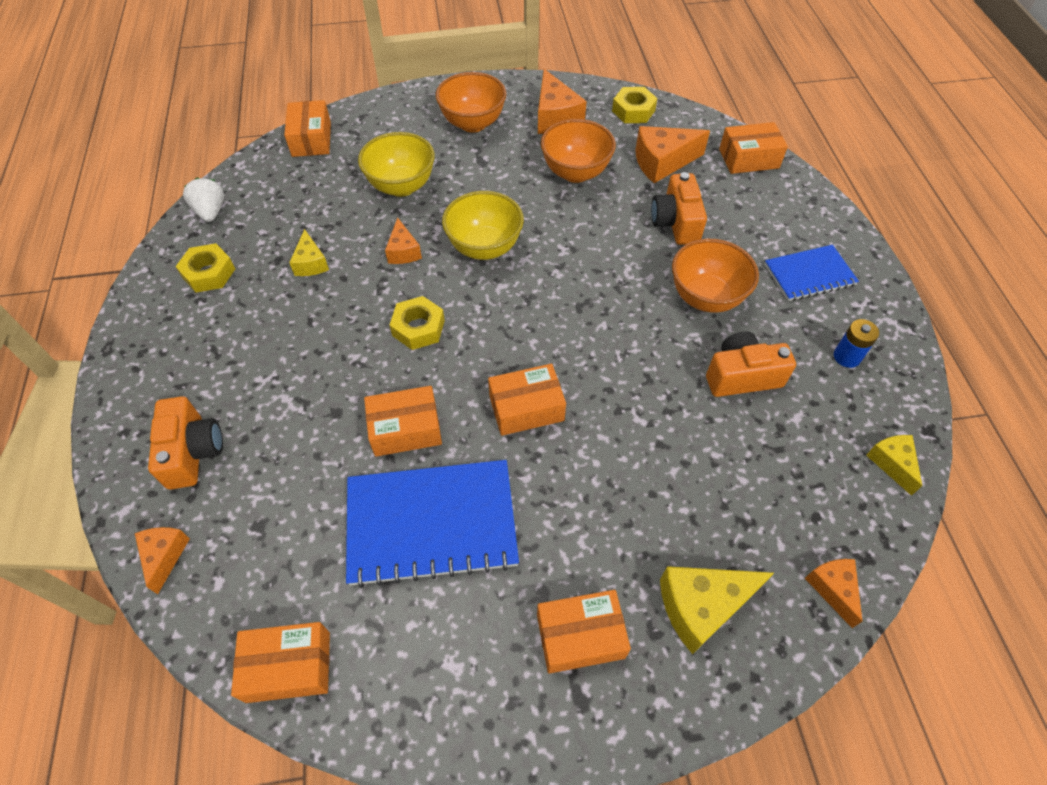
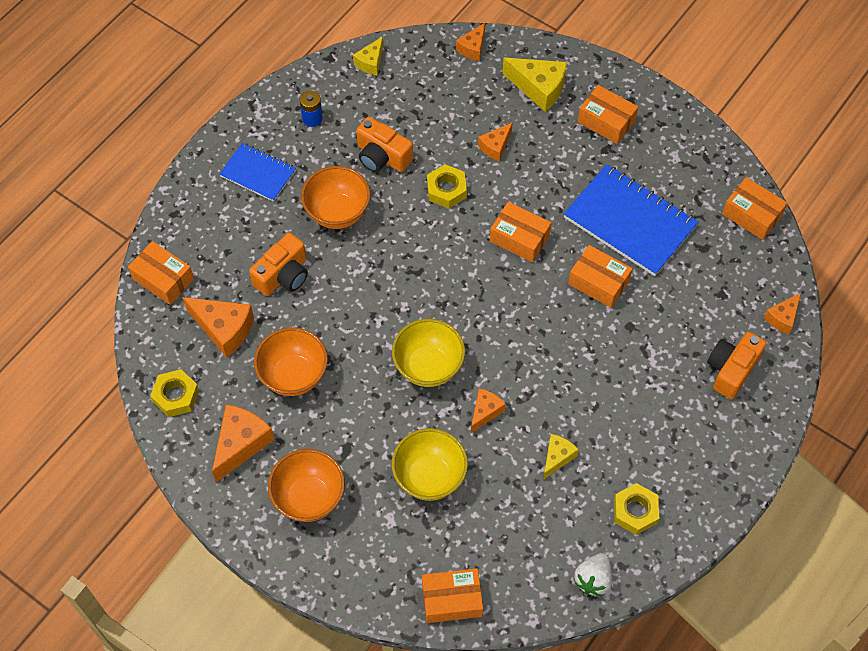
camera: 135 degrees left, 5 degrees up
orange box [284,100,331,157] -> orange box turned 45 degrees clockwise [422,568,483,623]
yellow nut [390,296,445,350] -> yellow nut moved to [427,164,467,208]
none -> orange cheese [478,122,513,162]

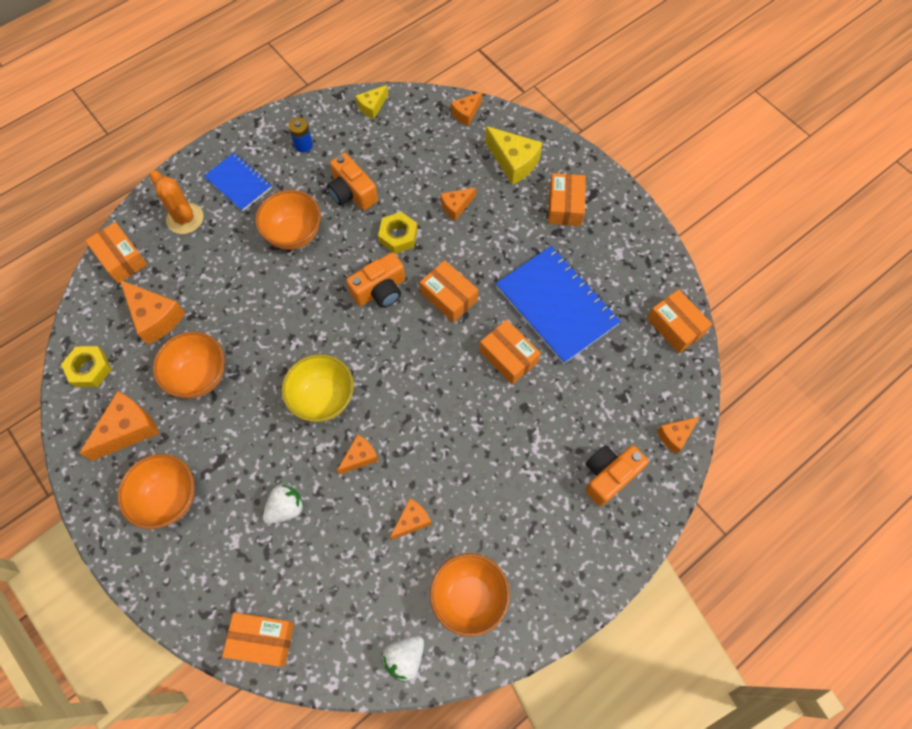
camera: 15 degrees right, 5 degrees up
orange camera [249,233,308,296] -> orange camera moved to [346,253,405,308]
yellow bowl [391,428,468,501] -> white strawberry [263,485,304,524]
yellow cheese [543,434,579,480] -> orange cheese [390,498,432,540]
orange box [578,85,638,144] -> orange box turned 45 degrees clockwise [548,173,586,226]
yellow nut [614,483,659,535] -> orange bowl [430,553,510,637]
none -> orange cactus [149,170,203,234]

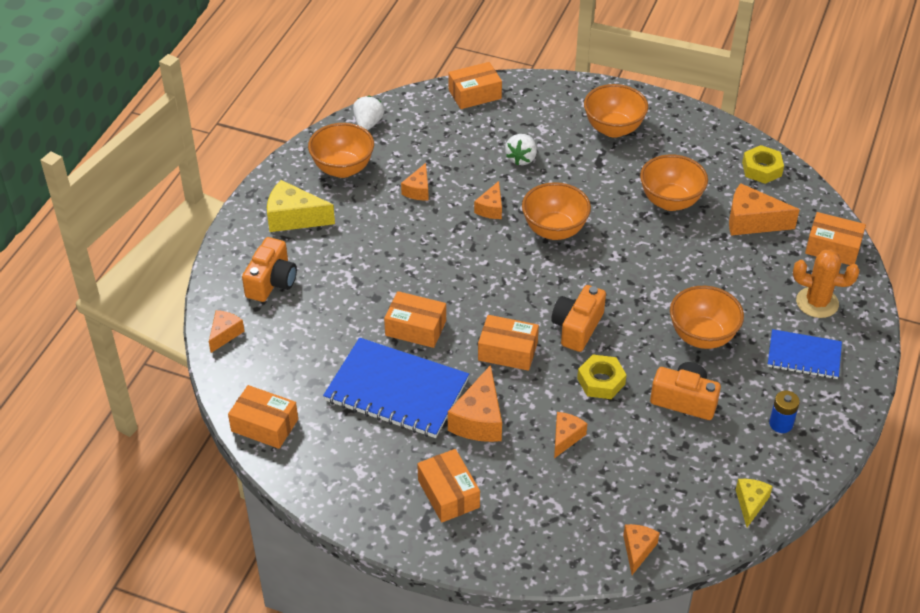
camera: 150 degrees right, 20 degrees down
orange cheese [79,391,160,461] -> orange cheese moved to [448,365,502,442]
yellow bowl [282,354,354,422] -> orange bowl [522,182,591,240]
yellow cheese [485,126,542,185] -> yellow cheese moved to [267,180,335,232]

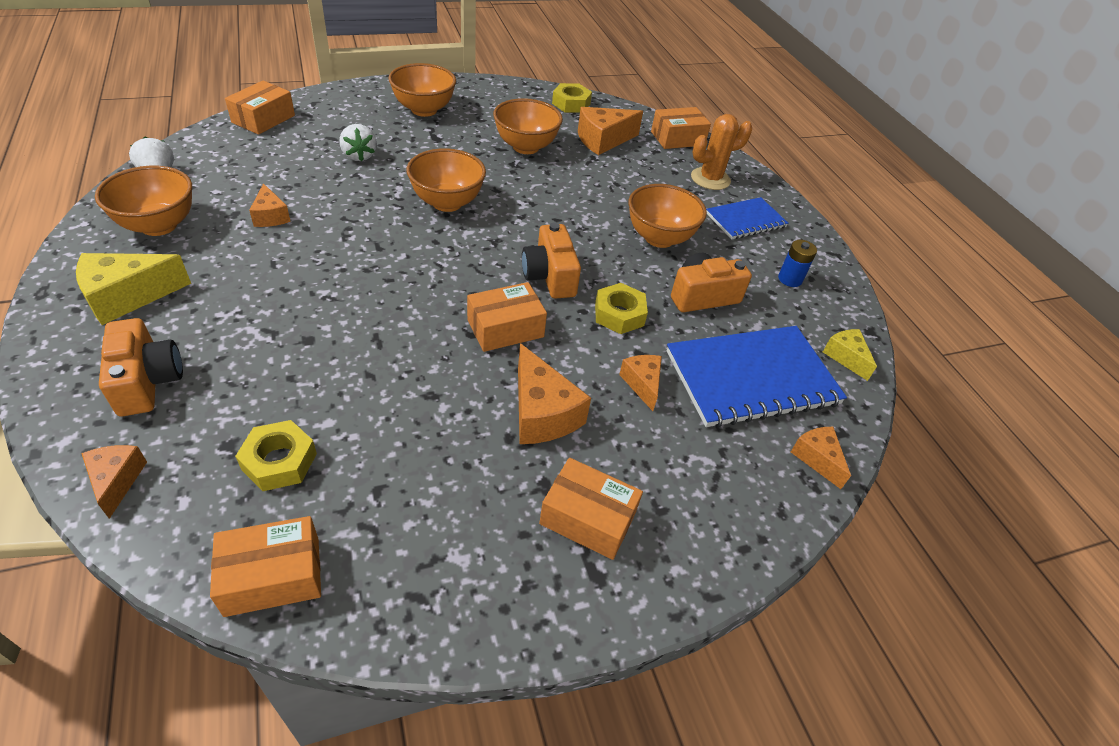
camera: 45 degrees left, 0 degrees up
blue notebook [323,338,469,438] -> blue notebook moved to [667,326,847,428]
orange box [384,291,446,348] -> none
orange cheese [474,181,502,219] -> none
none -> yellow nut [235,420,317,491]

